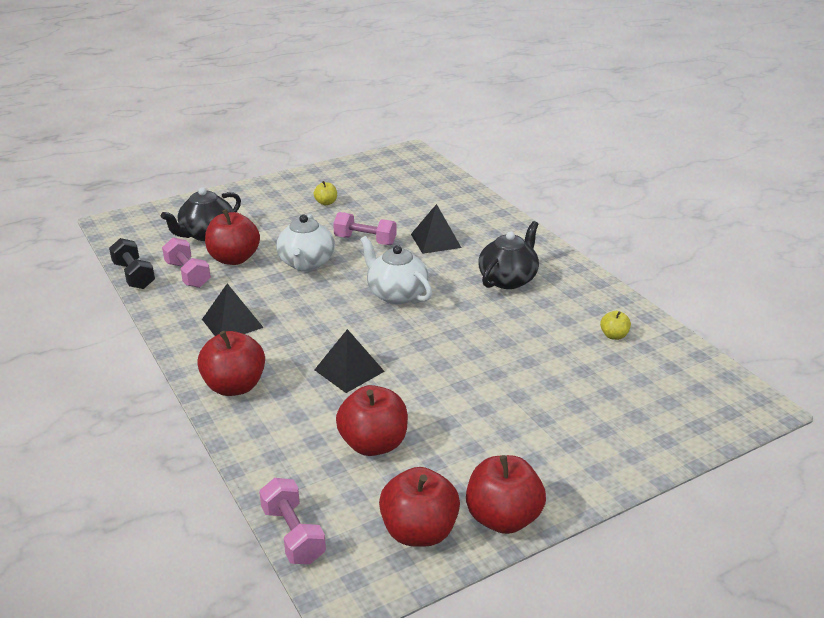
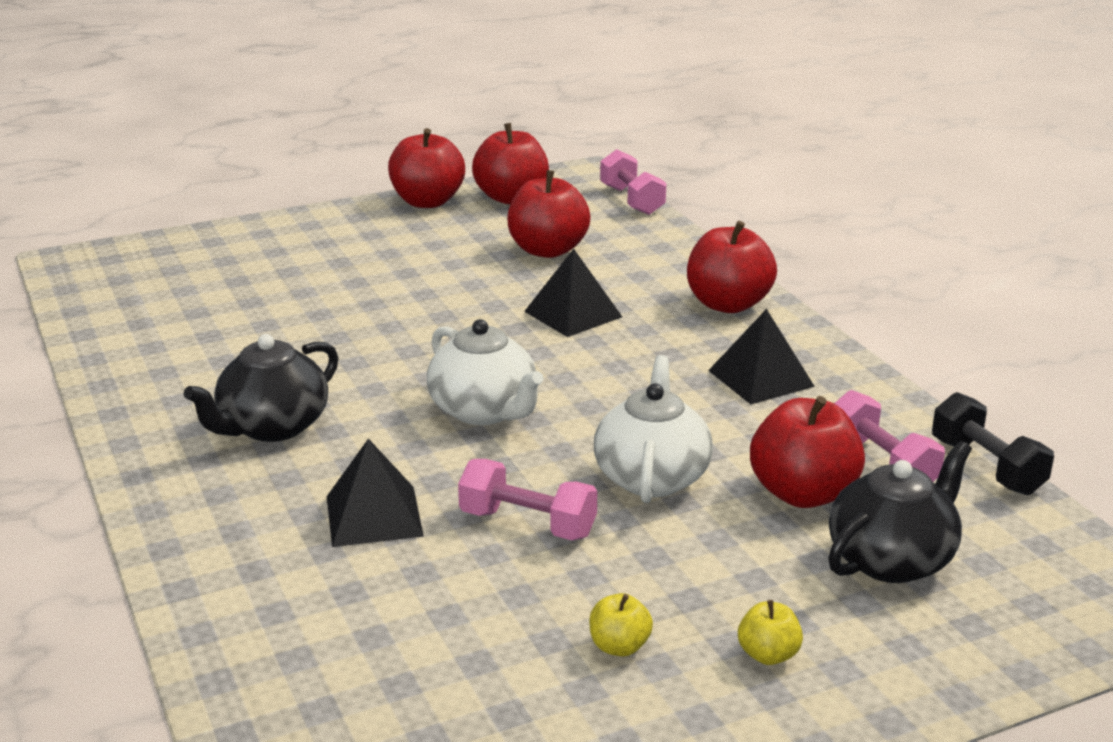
camera: 175 degrees left, 5 degrees down
yellow apple [600,311,631,340] -> yellow apple moved to [738,600,803,665]

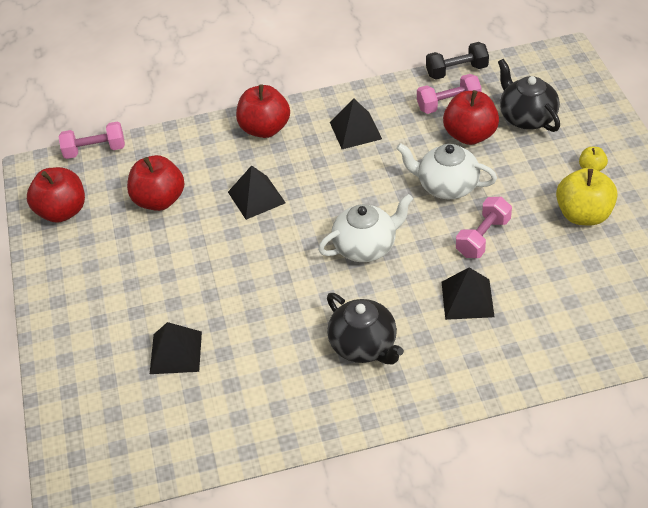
camera: 75 degrees left, 20 degrees up
red apple [388,128,465,208] -> none
yellow apple [589,593,653,656] -> yellow apple [556,168,618,226], size x2.05
none -> black pyramid [150,322,202,374]

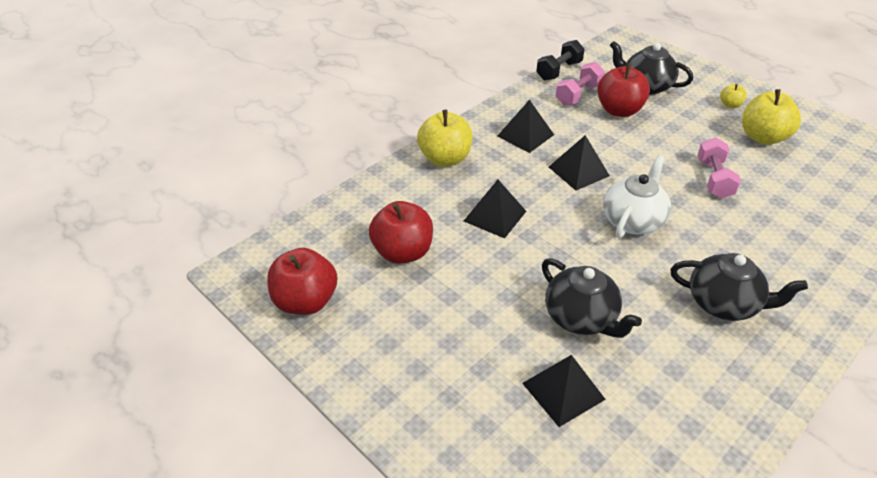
camera: 35 degrees left, 5 degrees down
pink dumbbell [59,122,125,159] -> none
red apple [236,85,290,138] -> yellow apple [417,110,473,166]
white teapot [396,143,497,199] -> none
black pyramid [442,267,495,320] -> black pyramid moved to [549,135,610,191]
none -> black teapot [542,258,642,338]

